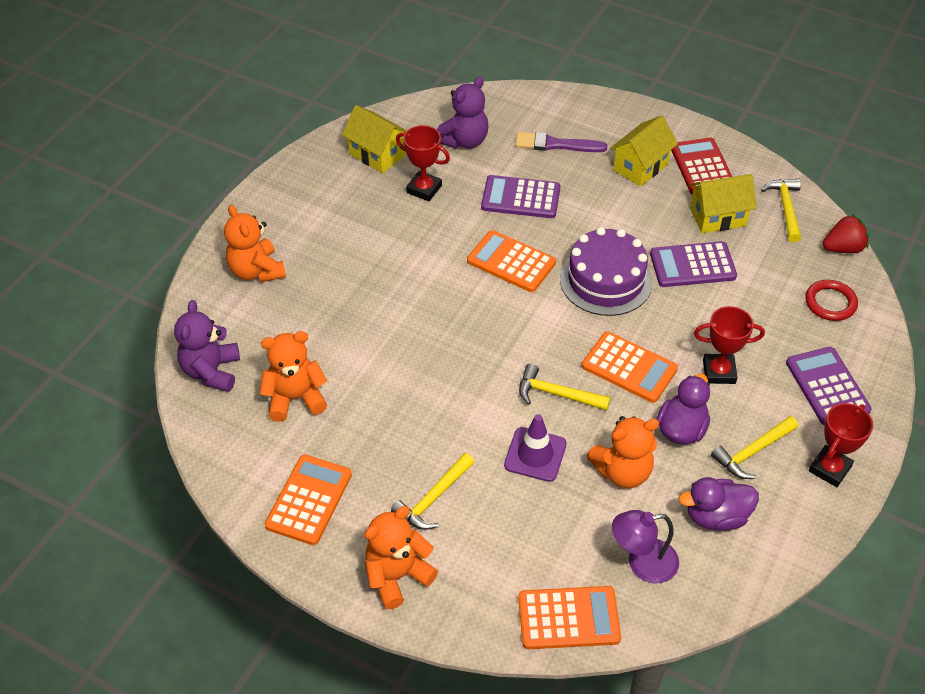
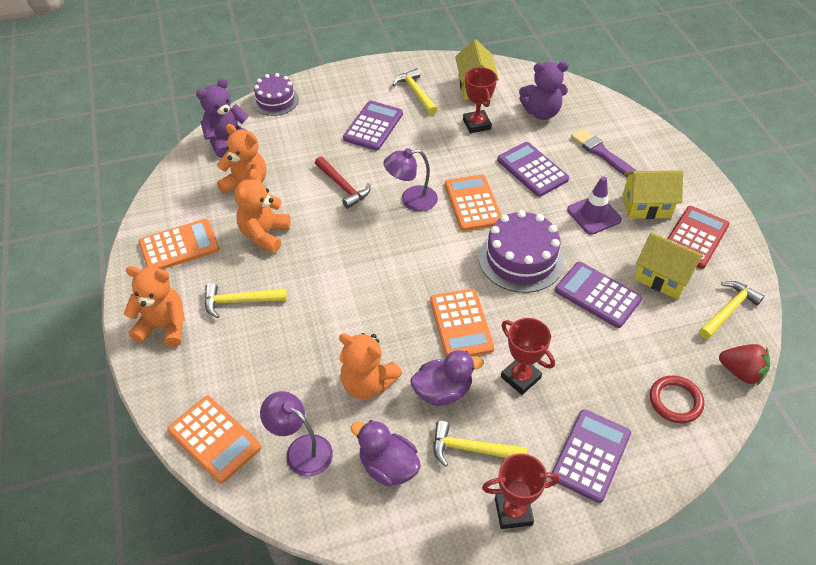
camera: 45 degrees right, 0 degrees up
orange teddy bear [224,205,286,282] -> orange teddy bear moved to [235,169,291,253]
purple traffic cone [504,414,567,482] -> purple traffic cone moved to [567,176,622,235]
yellow hammer [519,364,611,410] -> yellow hammer moved to [393,68,438,115]
none -> purple cake [252,73,299,116]
none -> red hammer [315,156,371,209]
none -> purple calculator [343,101,403,151]
none -> purple lamp [383,148,438,212]

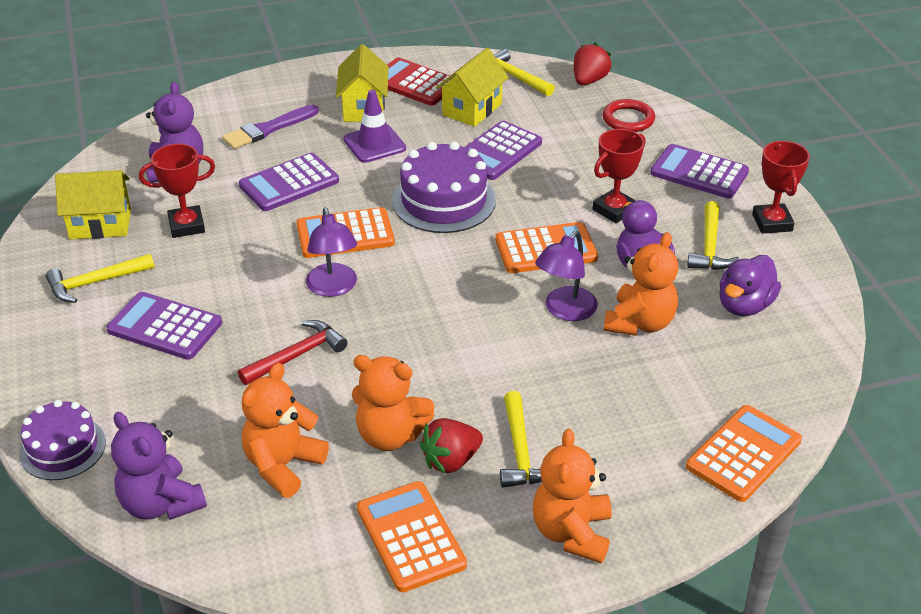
camera: 90 degrees left, 10 degrees down
purple lamp [260,391,333,477] -> purple lamp moved to [535,231,598,321]
none -> red strawberry [420,418,483,474]

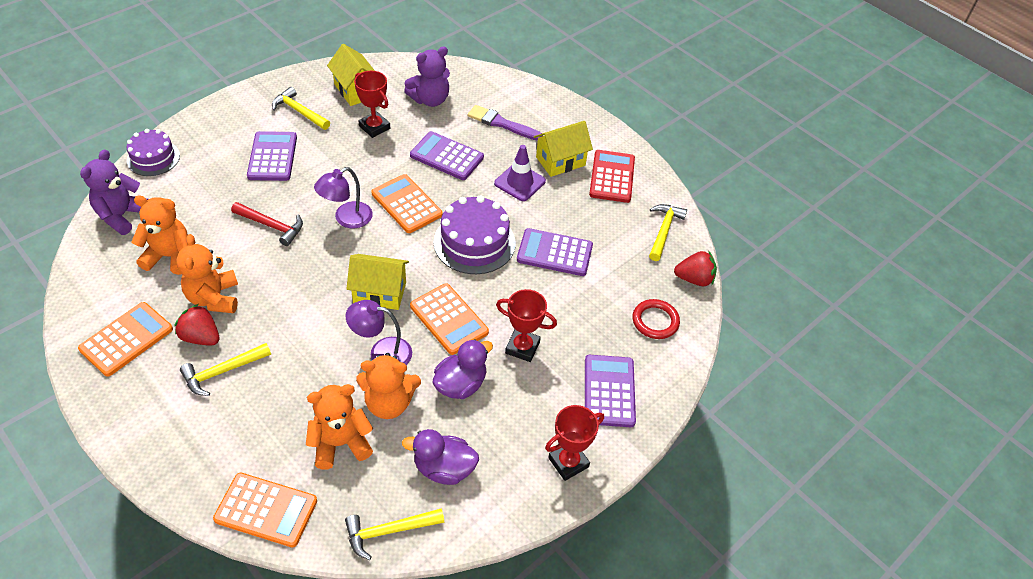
camera: 60 degrees right, 10 degrees up
yellow house [436,48,509,127] -> yellow house moved to [346,254,409,310]
orange teddy bear [533,429,612,564] -> orange teddy bear moved to [306,384,373,469]
yellow hammer [687,201,739,270] -> yellow hammer moved to [345,508,444,560]

